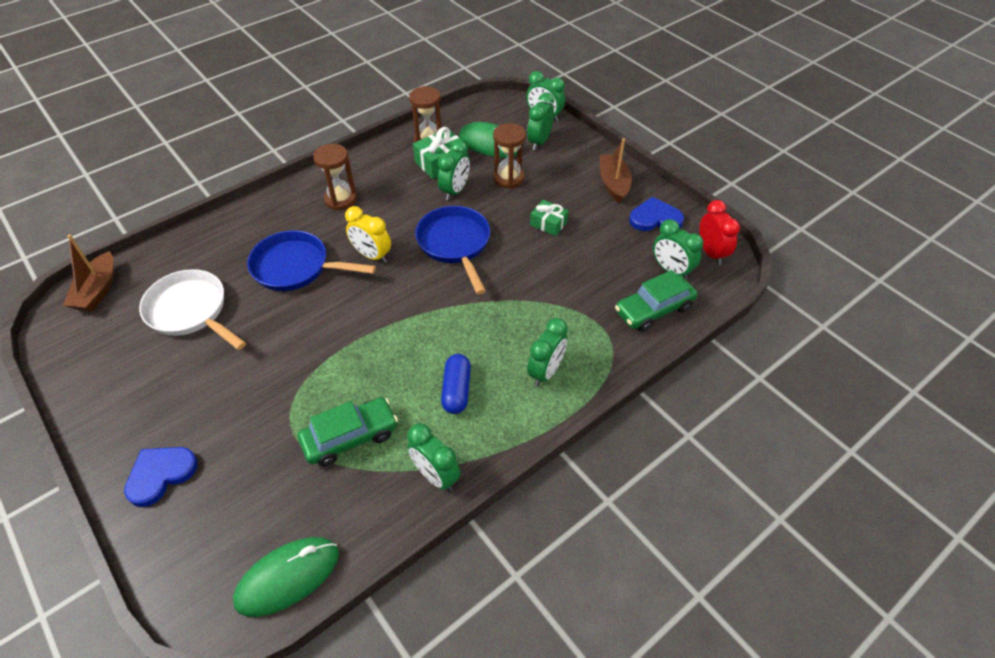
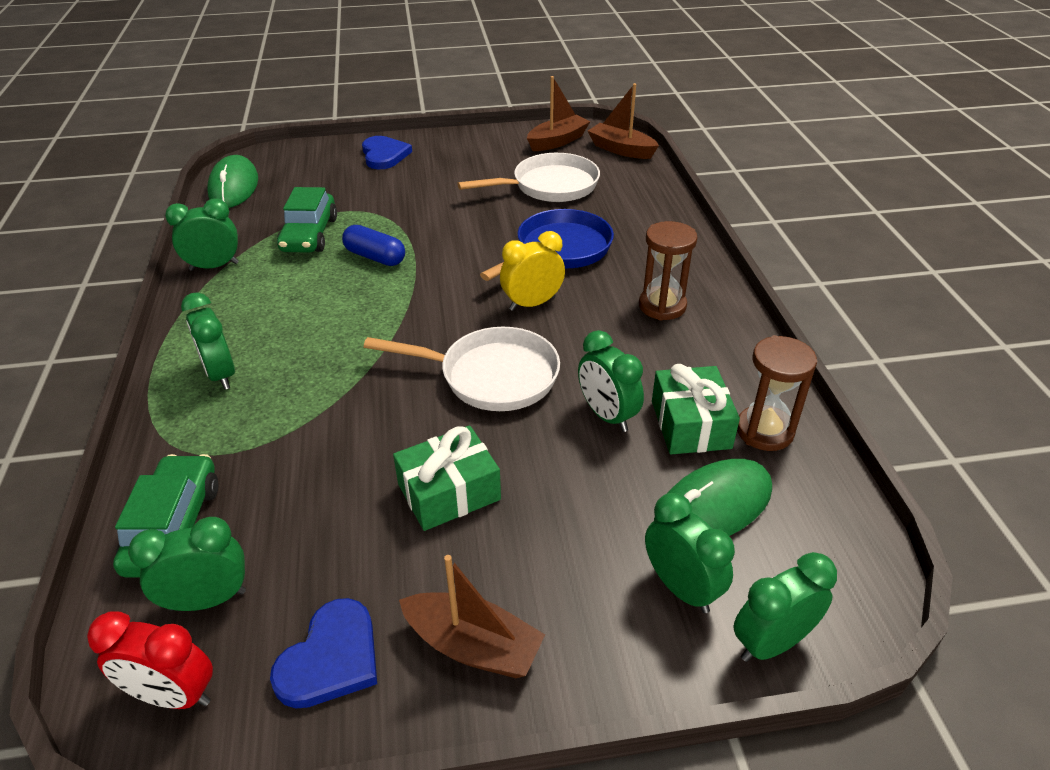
camera: 120 degrees right, 10 degrees down
blue pan [415,206,490,294] -> white pan [364,327,560,411]
blue capsule [441,354,471,414] -> blue capsule moved to [342,225,405,266]
brown hourglass [493,123,526,189] -> none
green gift [530,200,569,236] -> green gift [393,425,501,531], size x1.52
none -> brown boat [527,76,591,151]

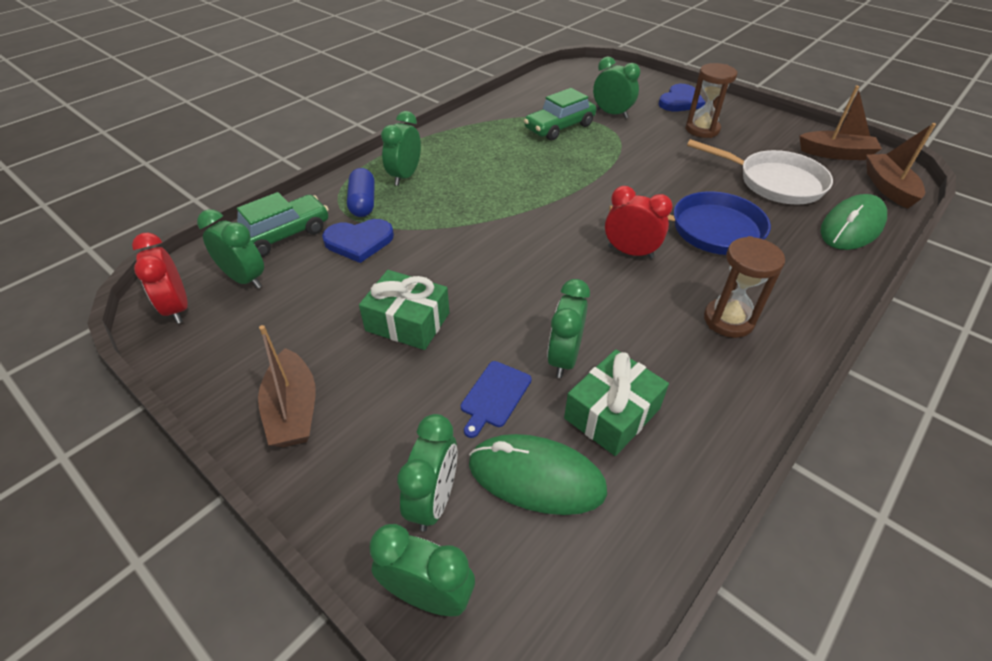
camera: 50 degrees right, 5 degrees up
green clock [165,198,238,271] -> green clock moved to [593,56,640,118]
green mouse [207,155,258,208] -> green mouse moved to [820,194,887,250]
blue heart [270,598,377,708] -> blue heart moved to [322,219,394,263]
blue capsule [342,225,405,266] -> blue capsule moved to [347,168,375,217]
white pan [364,327,560,411] -> none
yellow clock [500,231,565,311] -> red clock [605,186,673,259]
brown hourglass [737,335,817,451] -> brown hourglass moved to [685,63,737,138]
none -> blue cutting board [461,361,532,438]

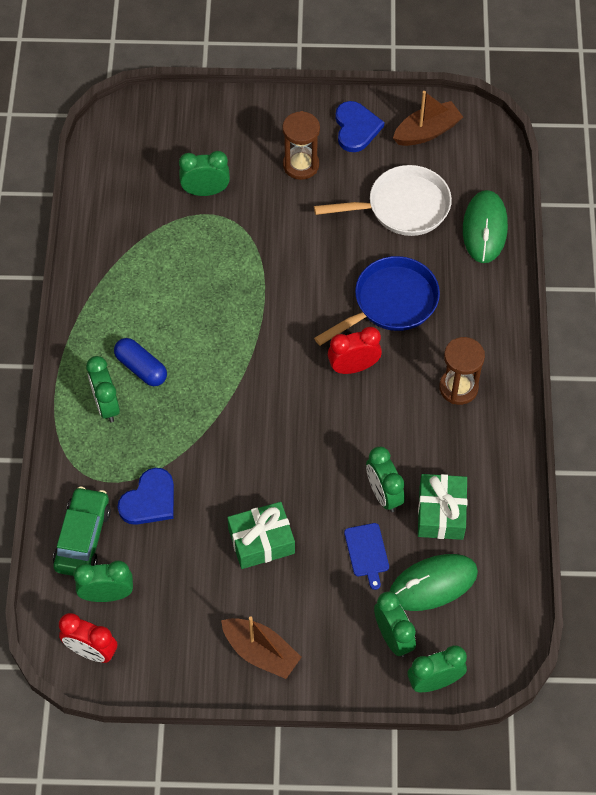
camera: 40 degrees left, 15 degrees up
blue capsule [347,168,375,217] -> blue capsule moved to [114,338,167,386]
green car [524,88,596,141] -> none
blue heart [658,84,705,111] -> blue heart moved to [335,101,384,152]
brown boat [866,123,936,209] -> none

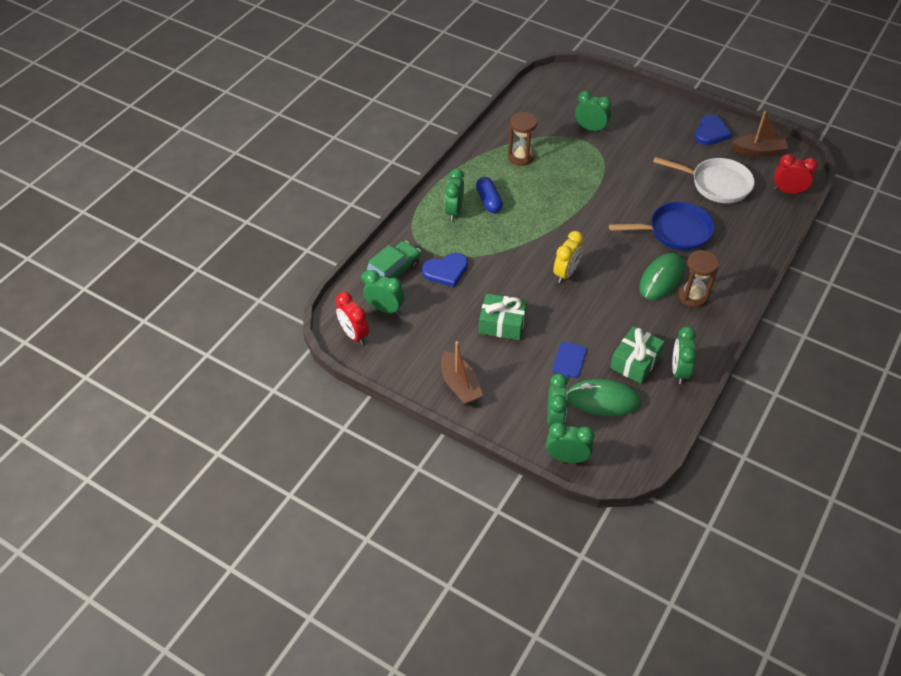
camera: 30 degrees right, 10 degrees down
brown hourglass [282,111,320,180] -> brown hourglass moved to [508,112,537,166]
red clock [328,327,382,374] -> red clock moved to [774,154,818,194]
green clock [366,447,405,512] -> green clock moved to [672,326,697,384]
green mouse [463,190,508,263] -> green mouse moved to [639,253,685,300]
none -> yellow clock [553,231,583,283]

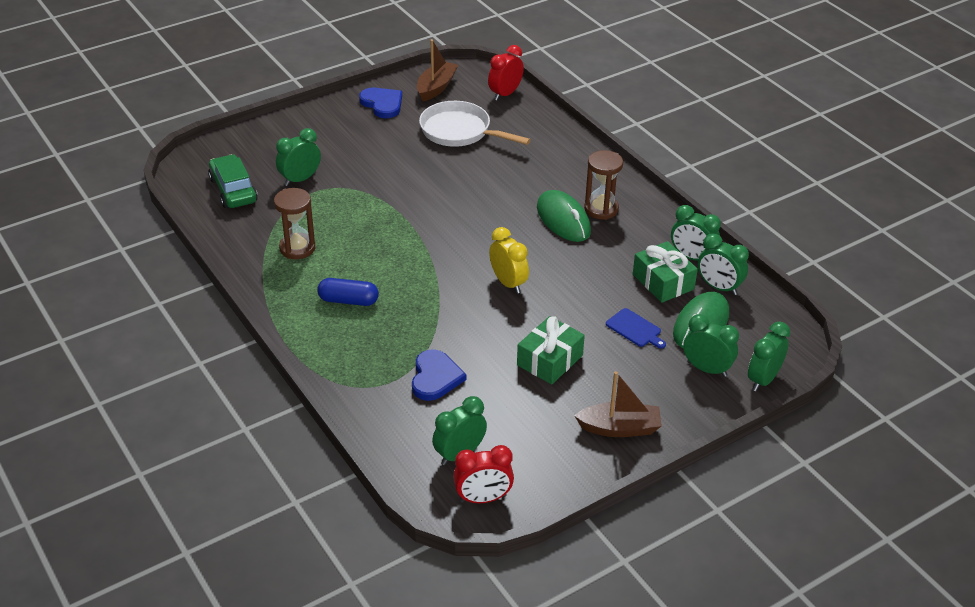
camera: 65 degrees left, 10 degrees down
green car [361,241,421,284] -> green car moved to [208,154,258,208]
green clock [444,168,464,221] -> green clock moved to [698,233,749,295]
blue pan [609,202,714,250] -> none
white pan [653,157,755,203] -> white pan turned 105 degrees counterclockwise [419,101,531,147]

